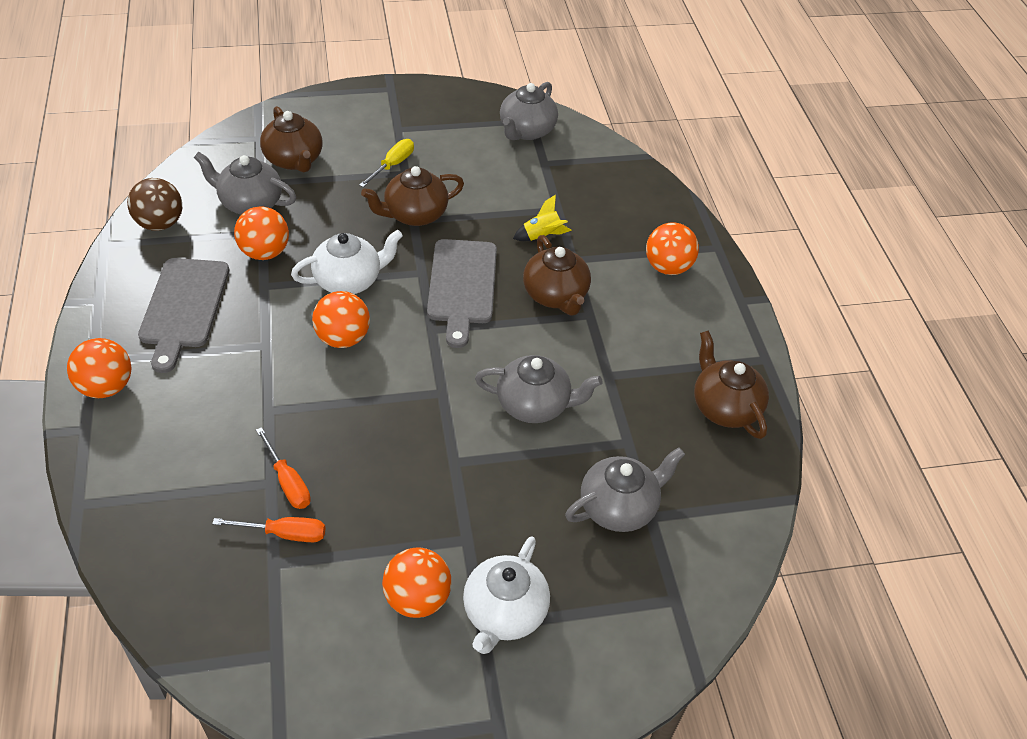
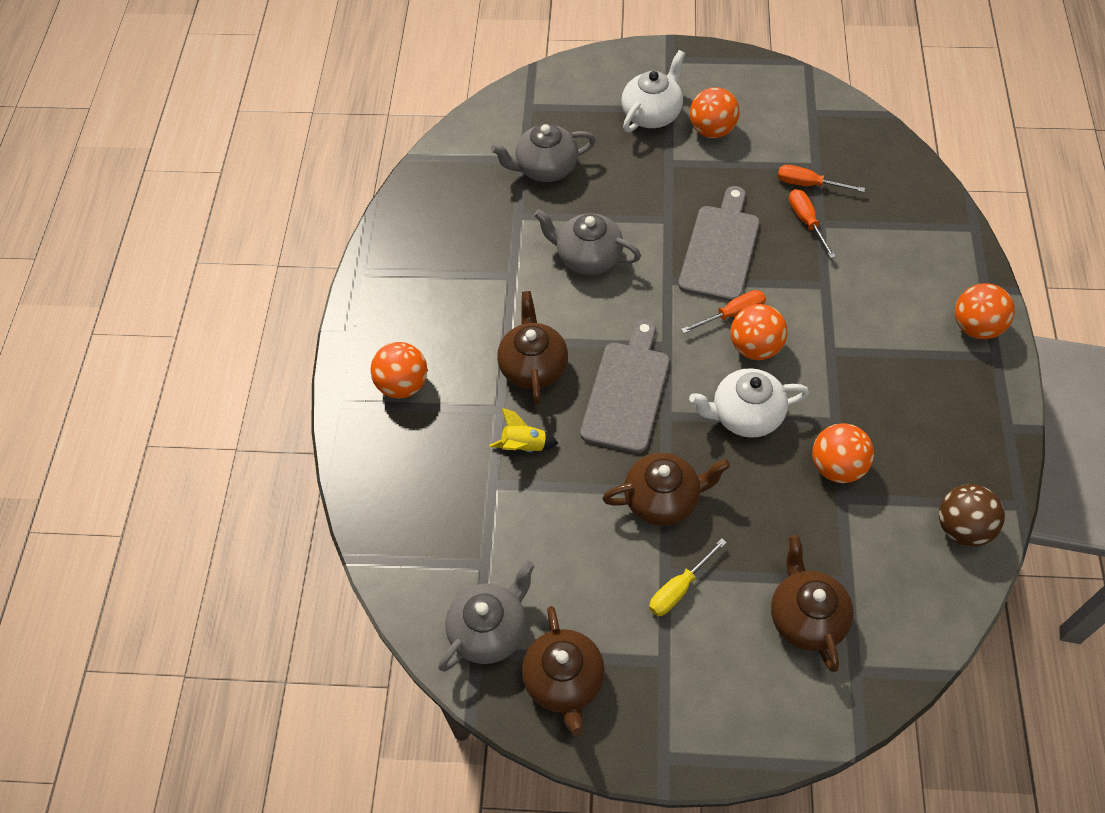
camera: 160 degrees left, 10 degrees up
grey cutting board [138,258,229,373] -> grey cutting board moved to [678,186,760,301]
grey teapot [194,152,296,215] -> none
brown teapot [694,330,769,439] -> brown teapot moved to [522,606,605,736]
none -> orange screwdriver [681,290,766,333]

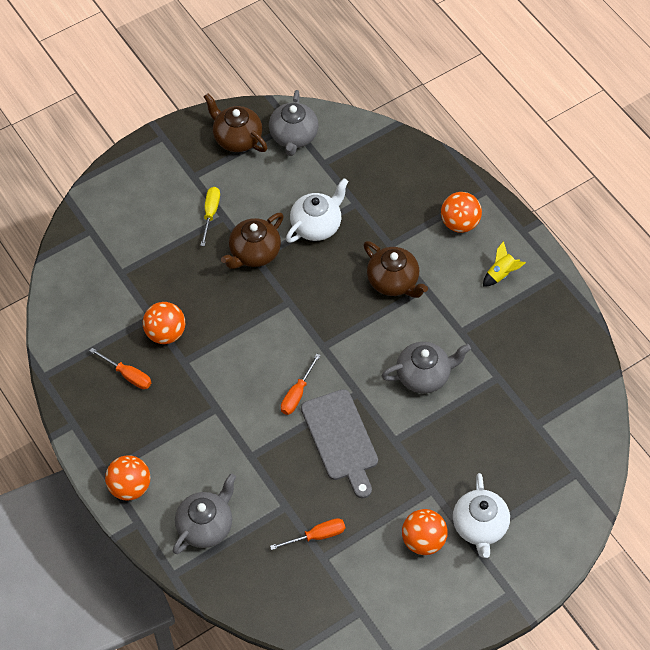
camera: 140 degrees right, 0 degrees up
yellow rocket [489,408,558,452] -> yellow rocket moved to [483,241,526,287]
grey teapot [491,123,596,182] -> grey teapot moved to [173,473,236,554]
grey cutting board [580,319,670,453] -> none
white teapot [689,368,809,438] -> white teapot moved to [286,178,349,243]
orange ball [731,304,787,360] -> none
brown teapot [771,535,854,672] -> none
orange screwdriver [789,189,836,258] -> orange screwdriver moved to [90,348,151,389]
brown ball [939,484,1005,547] -> none

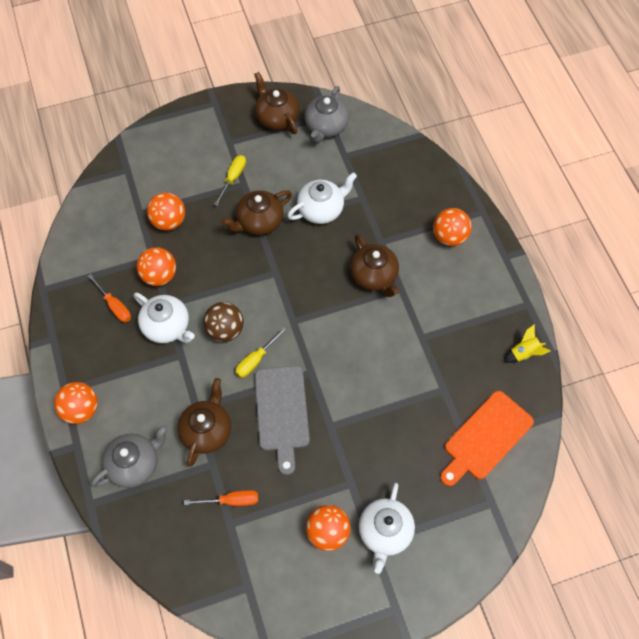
camera: 15 degrees right, 5 degrees up
orange screwdriver [281,354,321,415] -> yellow screwdriver [235,327,287,378]
grey teapot [381,342,471,394] -> none
yellow rocket [483,241,526,287] -> yellow rocket moved to [504,324,551,363]
none -> white teapot [134,292,195,343]
none -> orange ball [147,193,185,231]
none -> brown teapot [178,378,231,467]
none -> brown ball [203,302,244,342]
none -> orange cutting board [440,391,534,486]

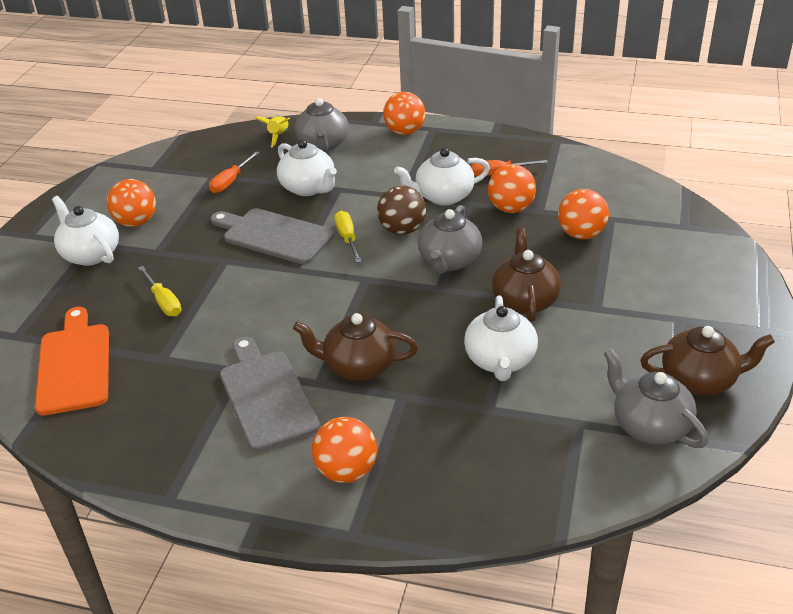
camera: 125 degrees right, 25 degrees down
brown teapot [178,378,231,467] -> white teapot [277,140,337,196]
yellow screwdriver [214,155,246,206] -> yellow screwdriver moved to [138,266,182,316]
yellow rocket [504,324,551,363] -> yellow rocket moved to [255,115,290,147]
none -> grey cutting board [220,337,320,452]
none -> grey teapot [418,205,482,274]

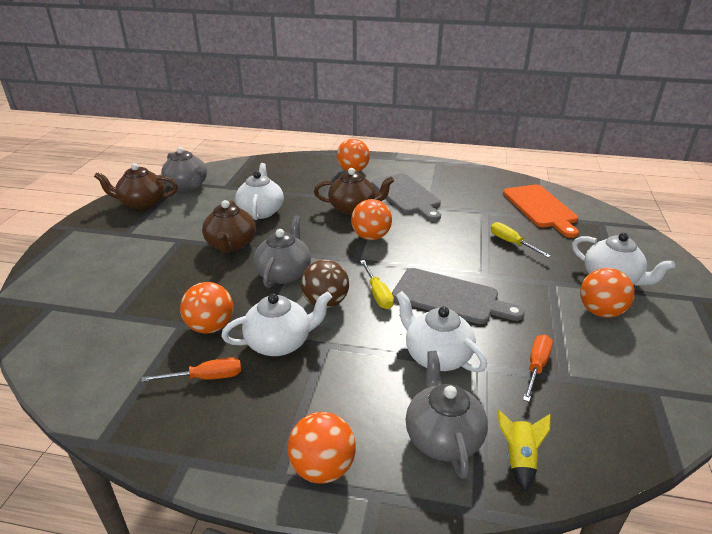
camera: 175 degrees right, 5 degrees down
orange ball [558,189,609,239] -> orange ball moved to [351,199,392,240]

